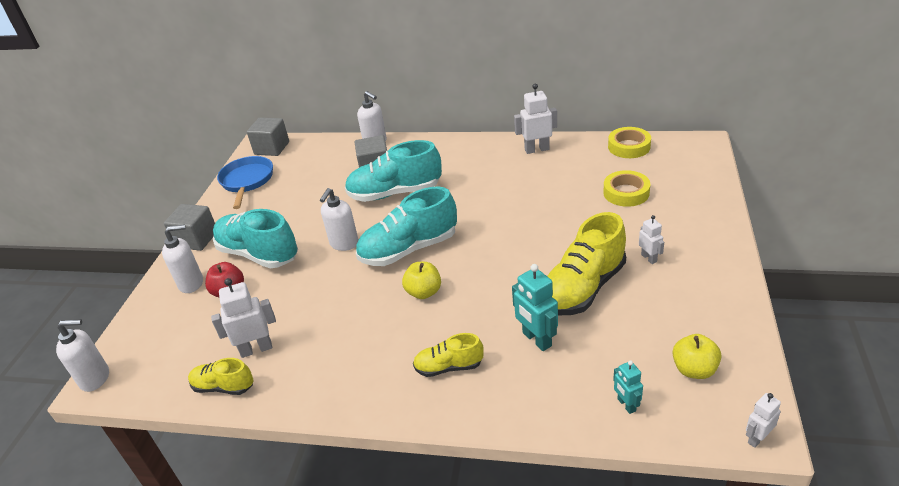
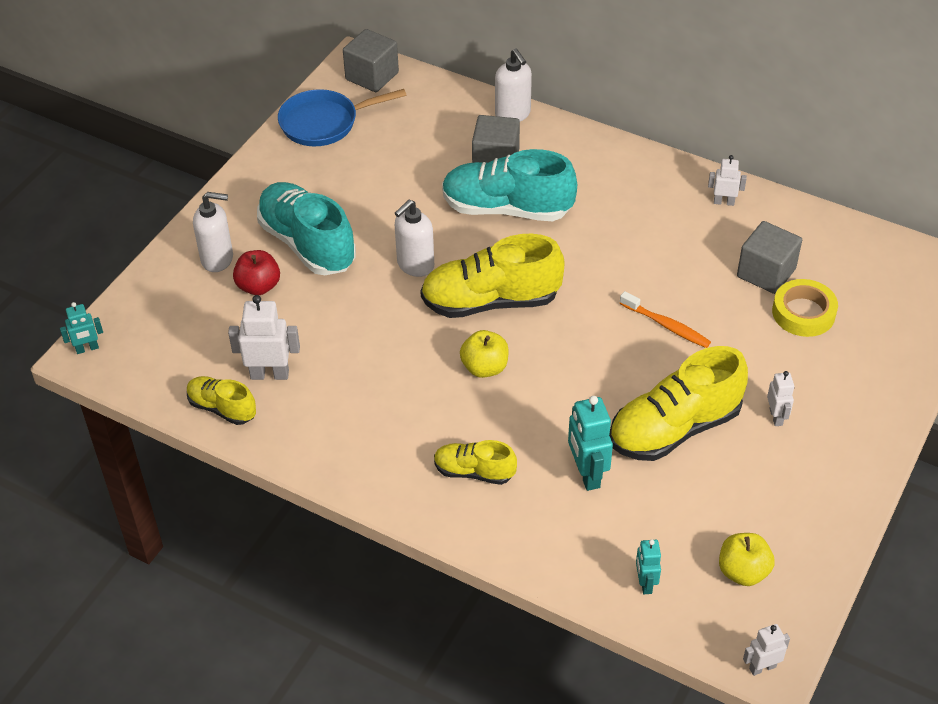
camera: 15 degrees right, 10 degrees up
white soap dispenser [56,319,109,392] -> turquoise robot [60,302,103,354]
grey cube [164,204,215,251] -> grey cube moved to [737,221,802,294]
blue pan [217,156,273,209] -> blue pan turned 120 degrees counterclockwise [278,89,406,146]
turquoise shoe [356,187,457,266] -> yellow shoe [421,234,564,318]
white robot [514,84,557,154] -> white robot [708,155,747,206], size x0.60
yellow tape [608,127,651,158] -> none
none -> orange toothbrush [620,291,711,348]

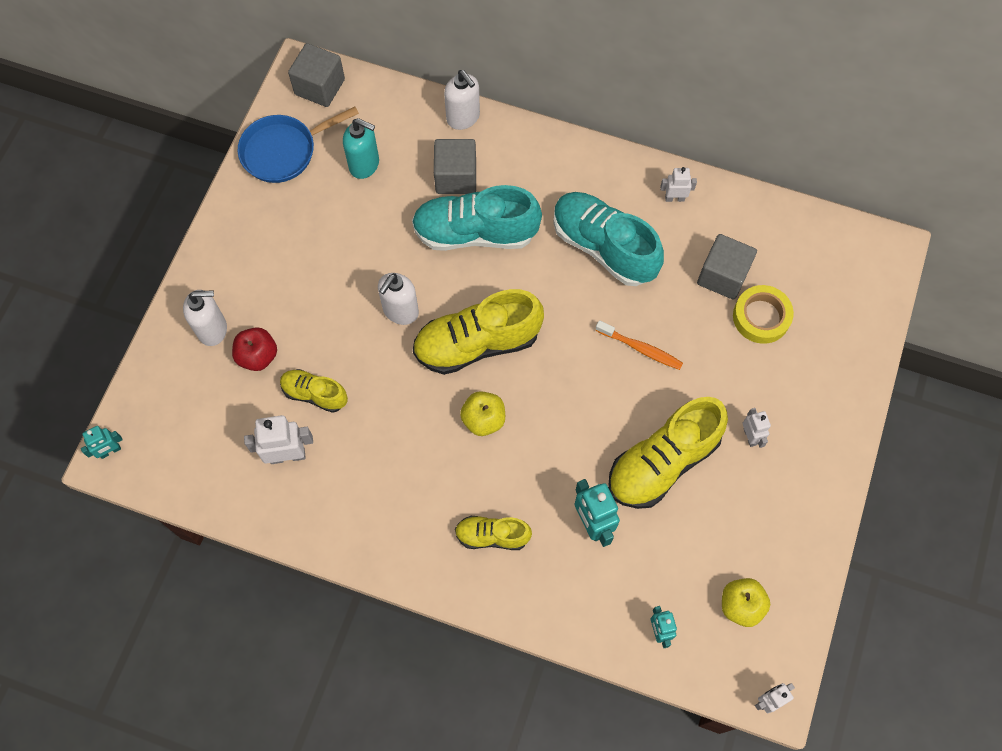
camera: 10 degrees left, 20 degrees up
yellow shoe [187,376,256,425] -> yellow shoe moved to [280,369,348,413]
turquoise shoe [257,182,356,275] -> turquoise shoe moved to [553,192,664,286]
none -> turquoise soap dispenser [343,118,379,179]

